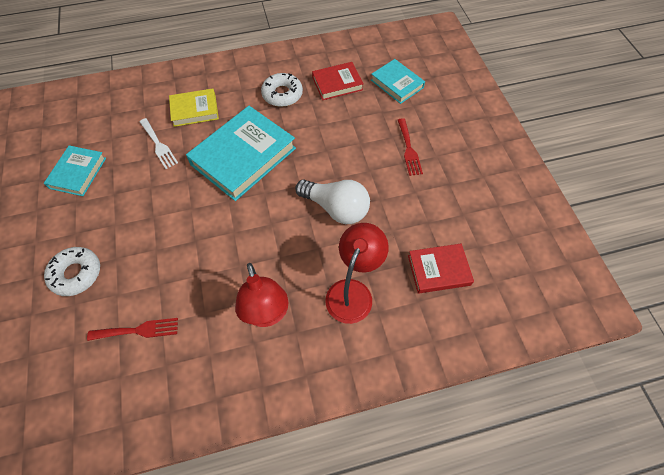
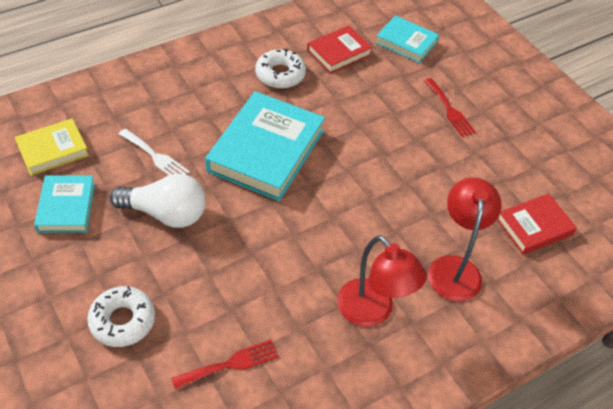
camera: 20 degrees left, 10 degrees down
yellow book [169,88,219,127] -> yellow book moved to [15,118,89,176]
white light bulb [295,179,370,224] -> white light bulb moved to [110,174,206,228]

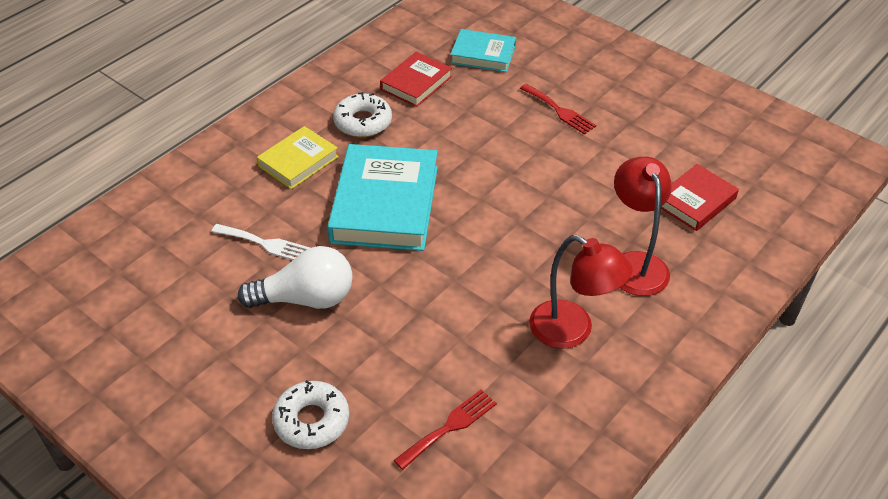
camera: 15 degrees left, 5 degrees down
yellow book [15,118,89,176] -> yellow book moved to [257,126,339,189]
turquoise book [34,176,95,233] -> none

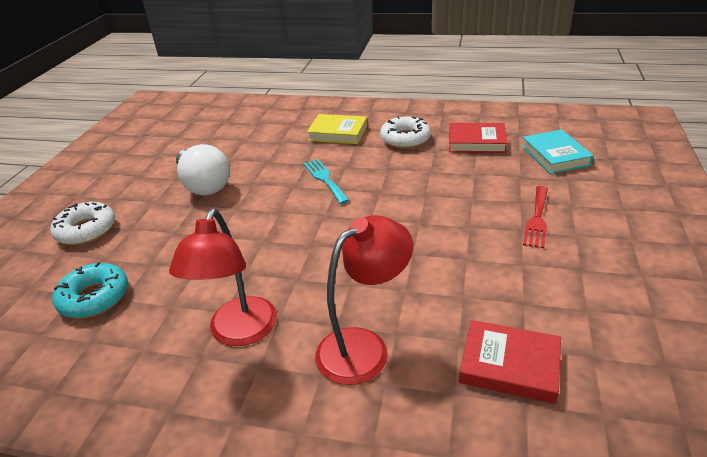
camera: 65 degrees right, 10 degrees down
white fork [211,224,310,260] -> none
turquoise book [327,144,438,251] -> turquoise fork [304,159,350,204]
red fork [394,389,497,470] -> turquoise donut [53,262,128,318]

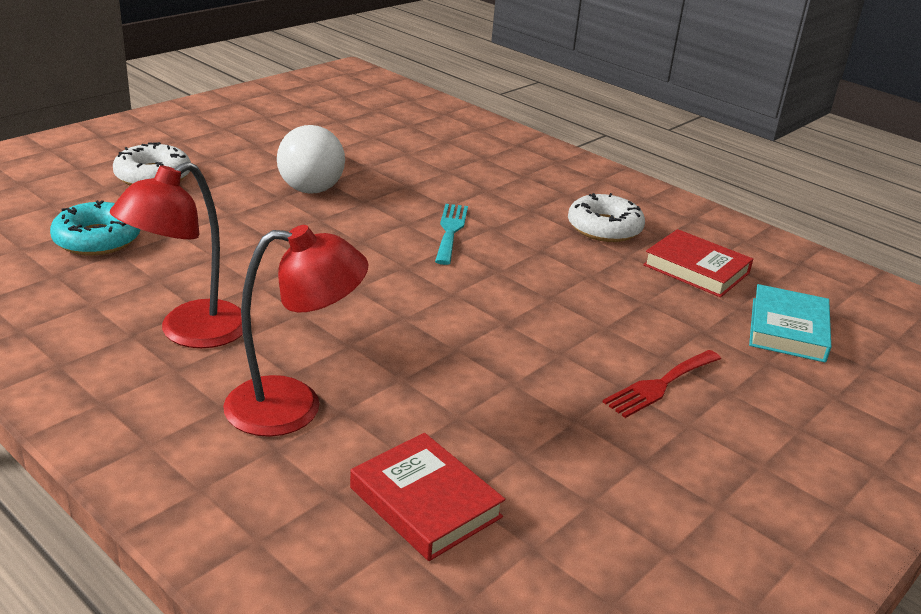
camera: 25 degrees right, 5 degrees down
yellow book [307,114,367,144] -> none

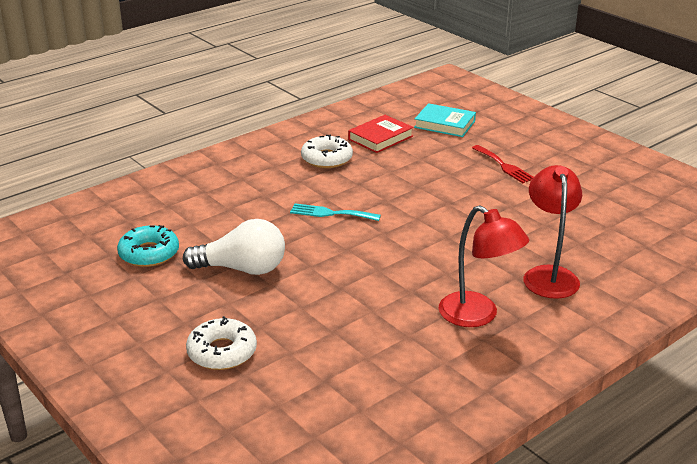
camera: 80 degrees left, 0 degrees up
turquoise donut [50,200,141,255] -> turquoise donut moved to [117,225,179,267]
red book [350,433,505,561] -> none

